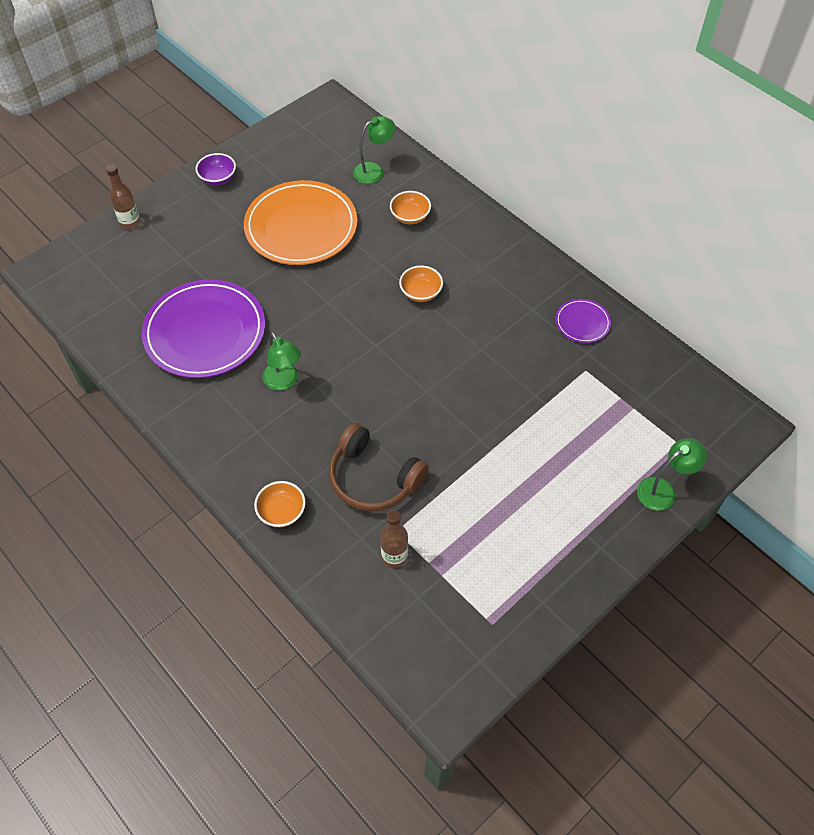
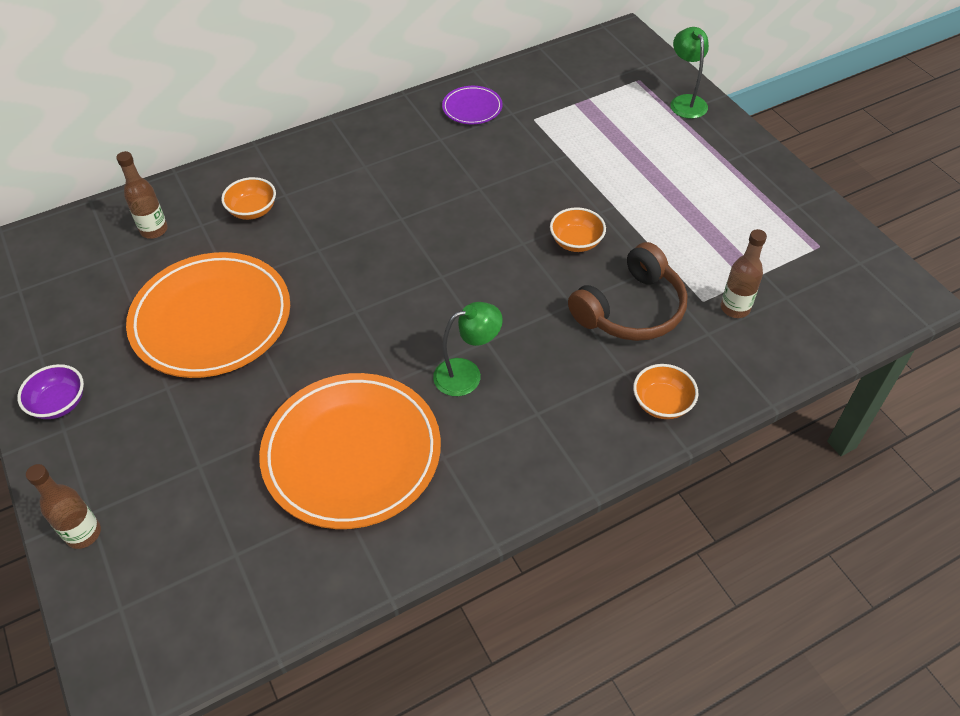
camera: 75 degrees left, 5 degrees down
purple plate [142,279,265,378] -> orange plate [259,373,441,529]
green lamp [353,116,396,184] -> brown bottle [116,151,168,239]
orange bowl [399,265,443,302] -> orange bowl moved to [550,207,606,252]

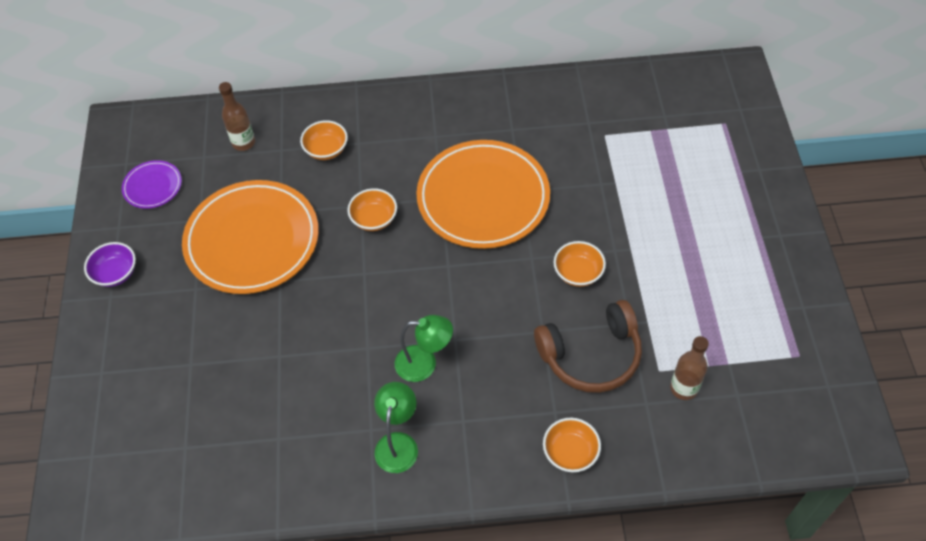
camera: 25 degrees right, 5 degrees up
brown bottle [26,464,101,549] -> none
orange plate [259,373,441,529] -> orange plate moved to [416,140,550,249]
purple plate [442,86,503,124] -> purple plate moved to [122,160,182,209]
green lamp [670,27,709,119] -> green lamp moved to [374,382,418,473]
none -> orange bowl [347,188,397,231]

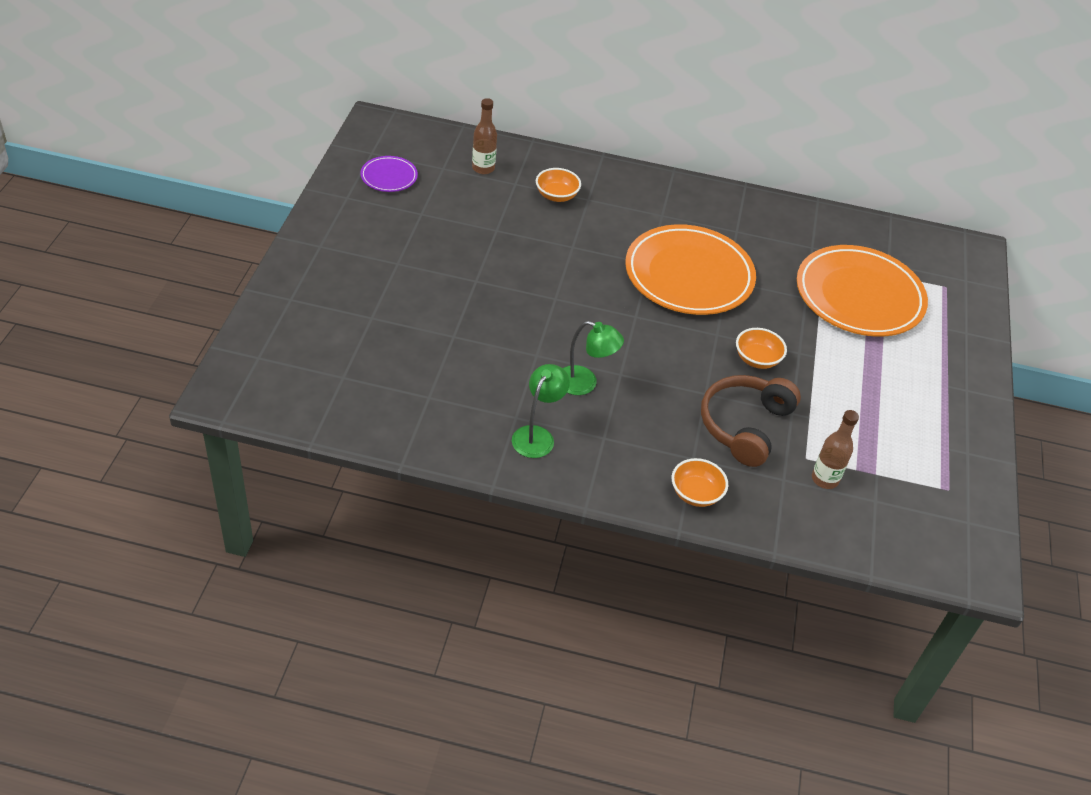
camera: 10 degrees right, 10 degrees down
purple bowl [84,242,136,287] -> none
orange plate [182,180,319,294] -> orange plate moved to [797,245,928,337]
orange bowl [347,188,397,231] -> none
brown headphones [534,300,642,393] -> brown headphones turned 120 degrees clockwise [701,375,801,467]

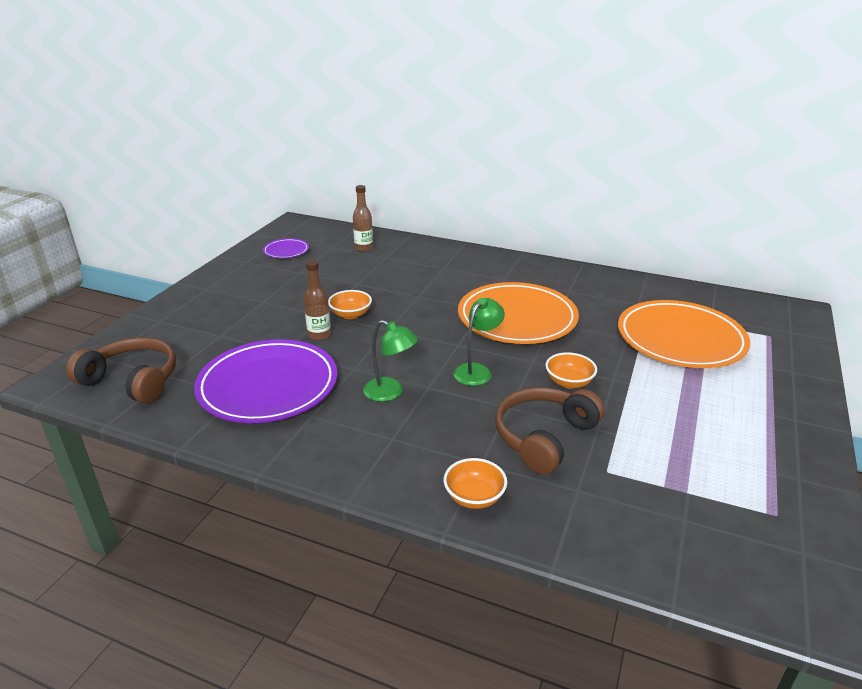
camera: 15 degrees right, 15 degrees down
green lamp [512,364,570,458] -> green lamp moved to [454,298,505,386]
orange bowl [536,168,581,202] -> orange bowl moved to [328,290,372,319]
brown bottle [812,410,859,489] -> brown bottle moved to [304,260,331,340]
none -> brown headphones [66,338,176,403]
none -> purple plate [194,339,337,423]

